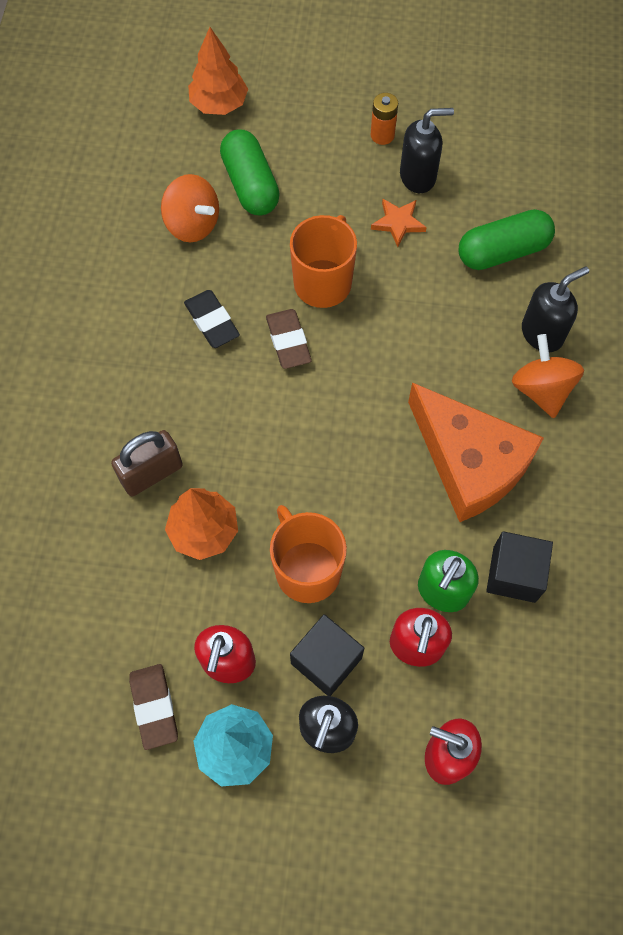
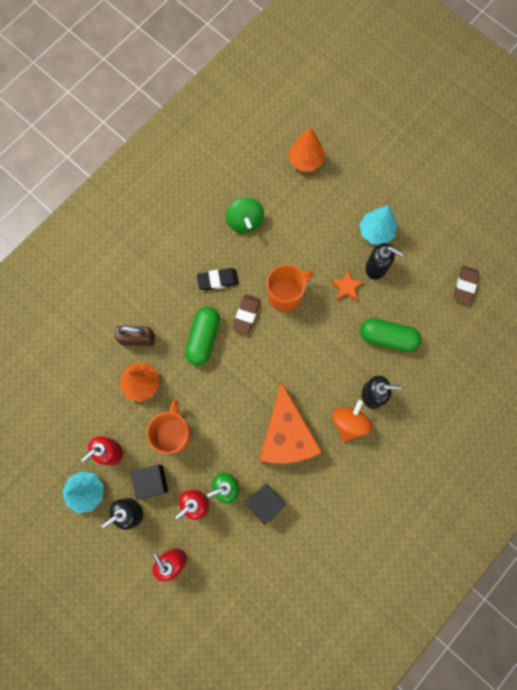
camera: 35 degrees right, 10 degrees up
brown eraser [129,664,178,750] -> brown eraser moved to [454,266,479,304]
orange spinning top [161,174,219,242] -> green spinning top [226,197,264,233]
black eraser [184,290,240,348] -> black eraser turned 75 degrees clockwise [197,268,239,291]
green capsule [220,130,280,215] -> green capsule moved to [185,307,220,366]
orange battery [371,93,398,145] -> turquoise tree [360,206,397,245]

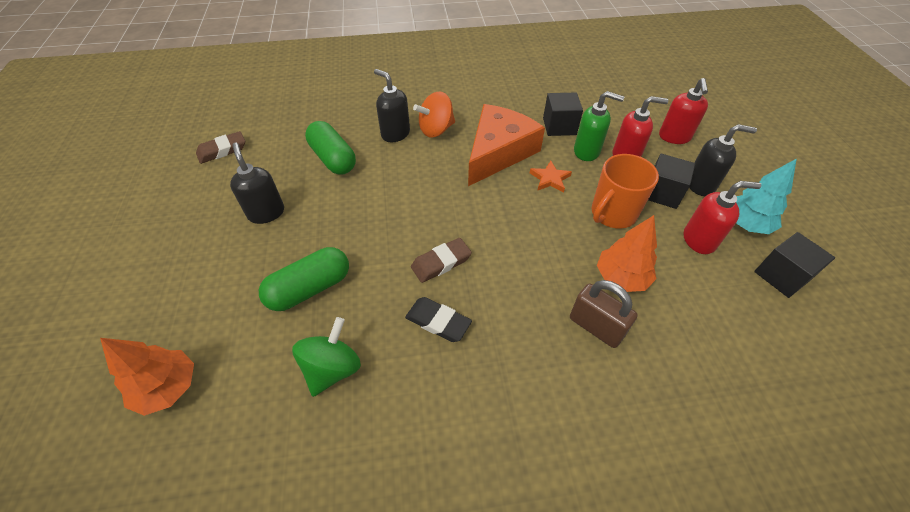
camera: 140 degrees left, 25 degrees down
green capsule [185,307,220,366] -> green capsule moved to [259,247,349,311]
orange mug [267,264,314,312] -> none
orange star [331,270,364,301] -> orange star moved to [530,161,572,193]
turquoise tree [360,206,397,245] -> none
none -> black cube [754,232,835,298]

